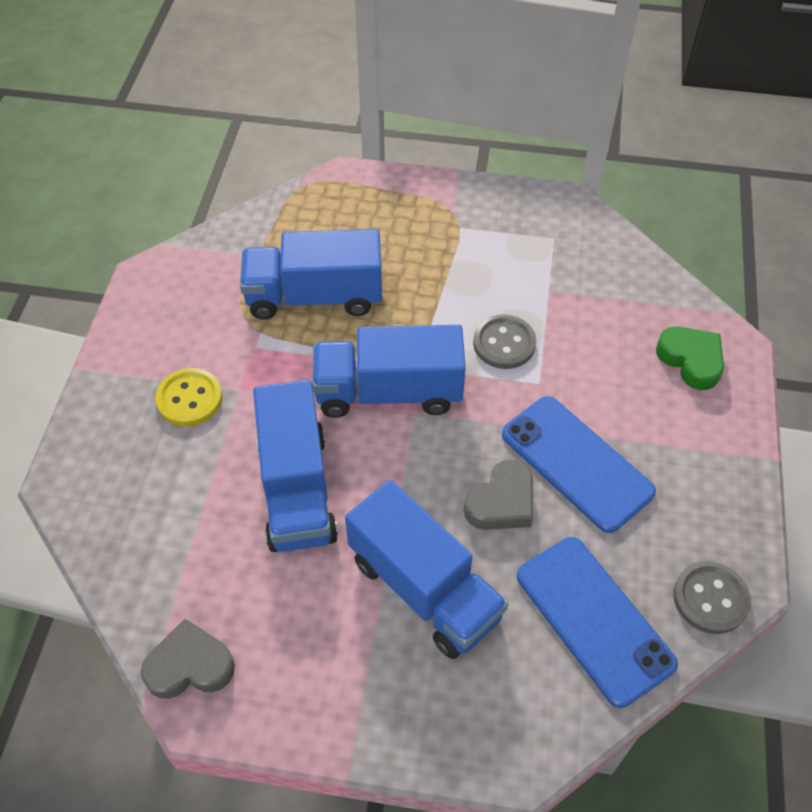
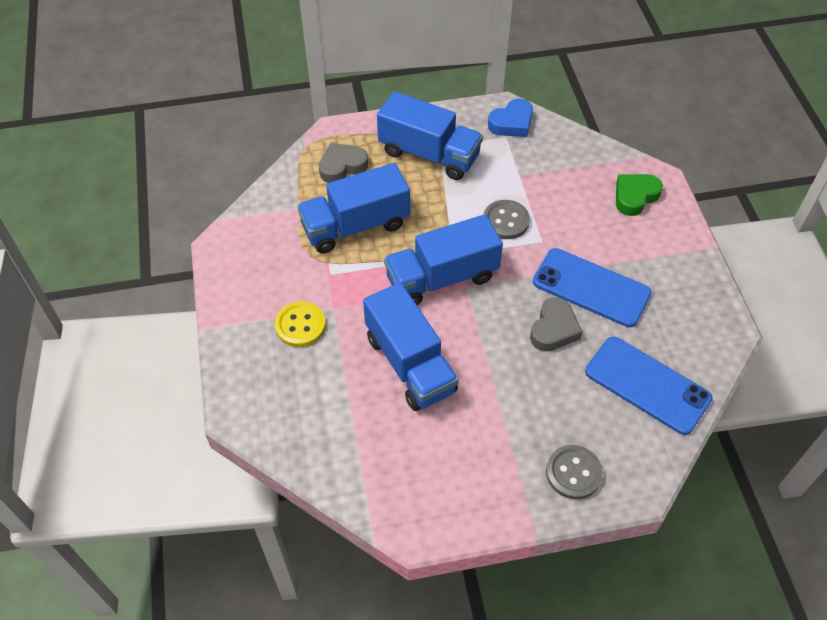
camera: 20 degrees left, 0 degrees up
grey heart [141,619,235,699] -> grey heart moved to [319,142,368,183]
blue truck [345,480,508,659] -> blue truck moved to [377,91,483,180]
green heart [656,326,724,390] -> green heart turned 75 degrees counterclockwise [616,174,663,216]
grey button [673,561,751,634] -> grey button moved to [546,445,603,499]
none -> blue heart [488,99,533,137]

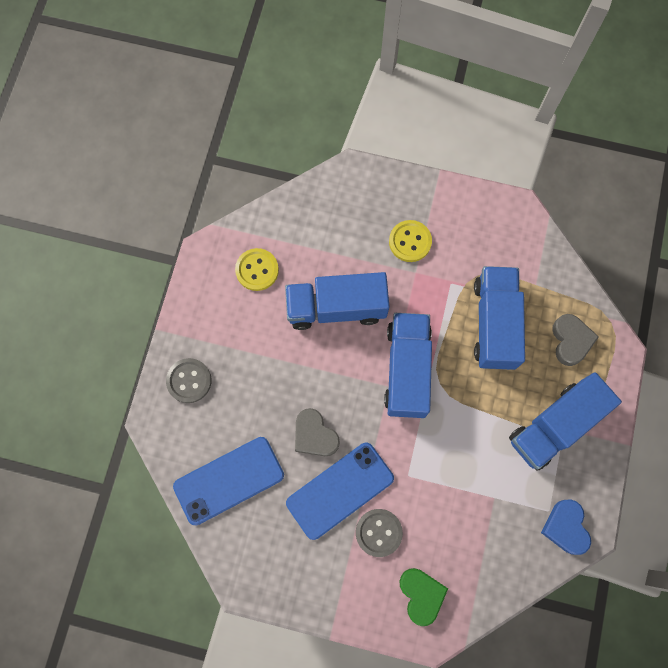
camera: 115 degrees right, 20 degrees up
grey button [483,200,530,239] -> grey button moved to [356,509,403,557]
none -> yellow button [235,248,279,291]

